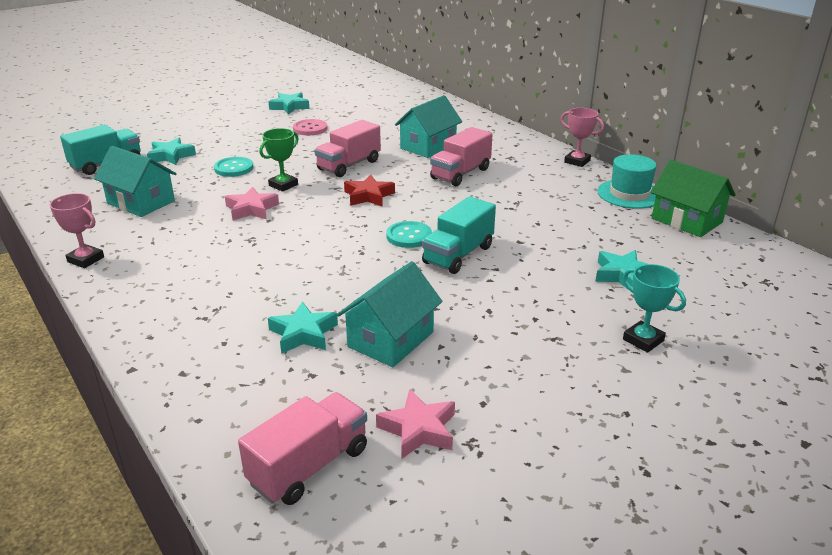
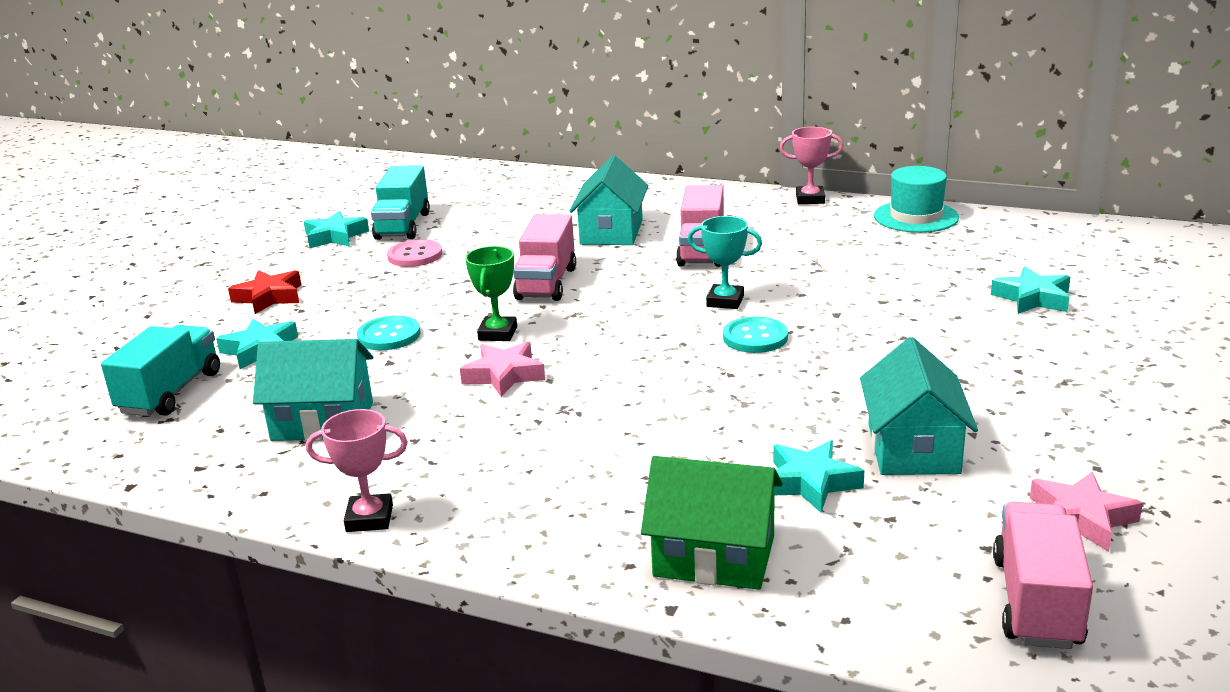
camera: 30 degrees left, 5 degrees down
red star [344,175,395,207] -> red star moved to [228,270,301,314]
turquoise truck [422,196,496,274] -> turquoise truck moved to [371,165,430,240]
turquoise trophy [623,264,686,353] -> turquoise trophy moved to [688,216,762,309]
green house [651,160,736,237] -> green house moved to [641,456,782,590]

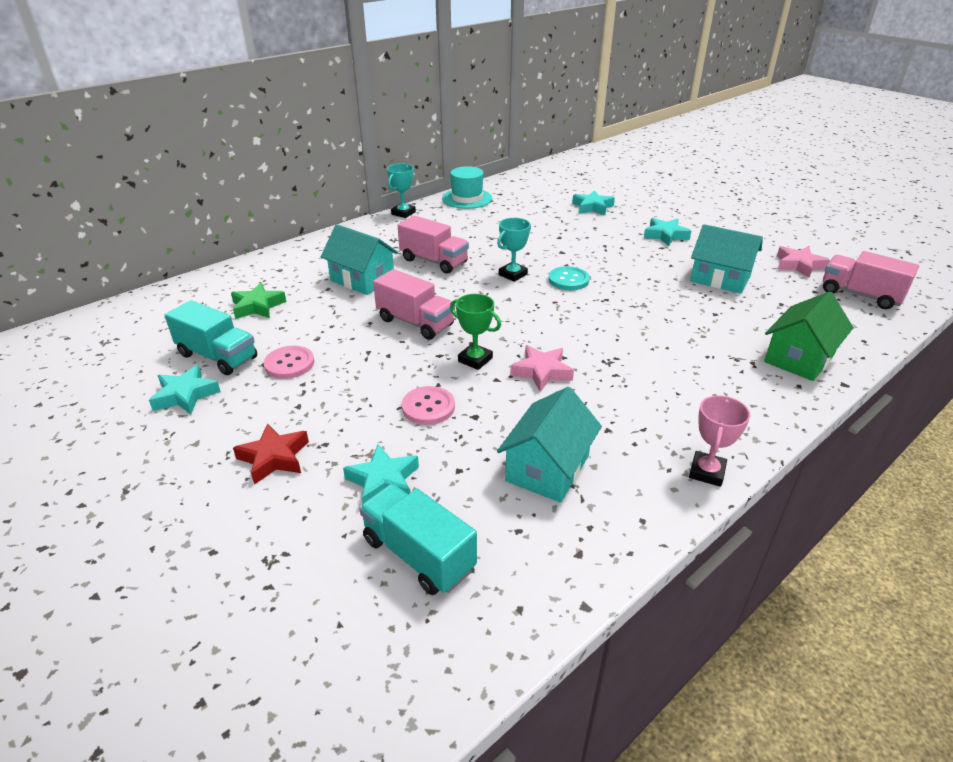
camera: 65 degrees left, 10 degrees up
turquoise button [357,315,421,350] -> pink button [401,386,455,425]
turquoise star [773,440,864,513] -> turquoise star moved to [644,218,691,246]
pink trophy [780,127,843,204] -> turquoise trophy [387,164,416,218]
none -> green star [231,283,286,319]

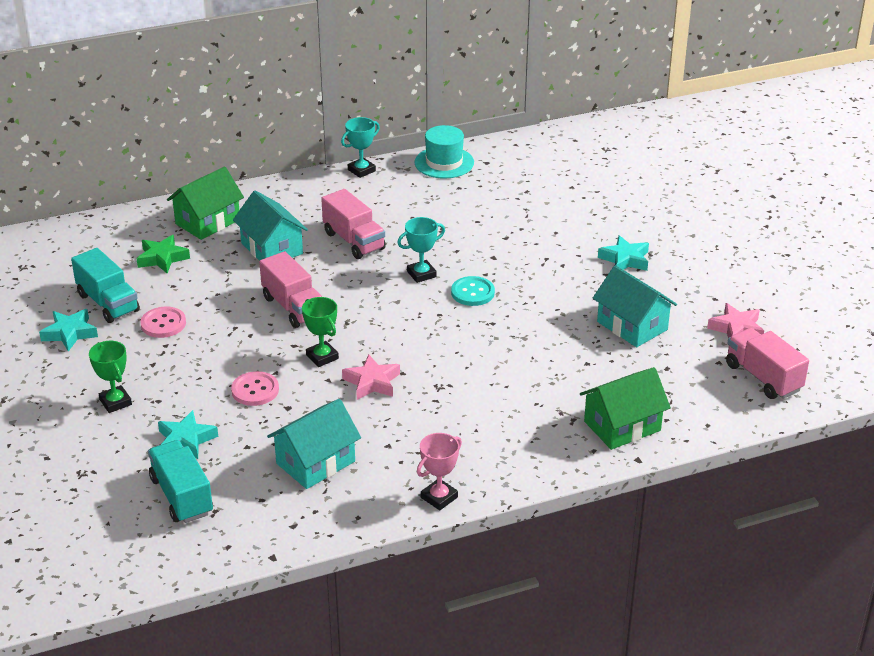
camera: 20 degrees right, 0 degrees up
red star [233,423,309,485] -> green trophy [89,341,132,413]
turquoise star [572,190,615,215] -> none
none -> green house [167,167,244,240]

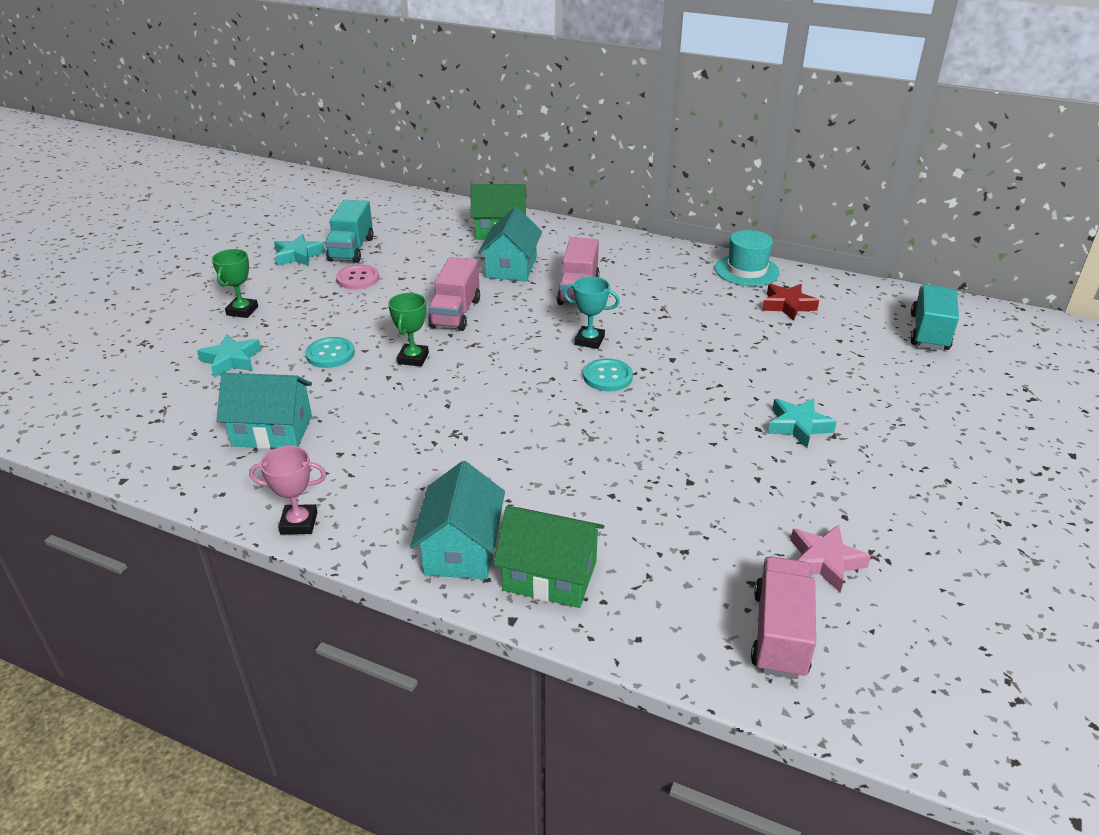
camera: 45 degrees right, 0 degrees up
green star [137,235,190,273] -> none
turquoise truck [148,440,213,523] -> turquoise truck moved to [911,284,959,350]
pink button [231,371,279,406] -> turquoise button [305,337,355,368]
turquoise trophy [341,117,380,178] -> none
pink star [342,355,400,400] -> none
turquoise house [593,265,677,347] -> turquoise house moved to [410,461,505,579]
none -> red star [762,284,819,321]

